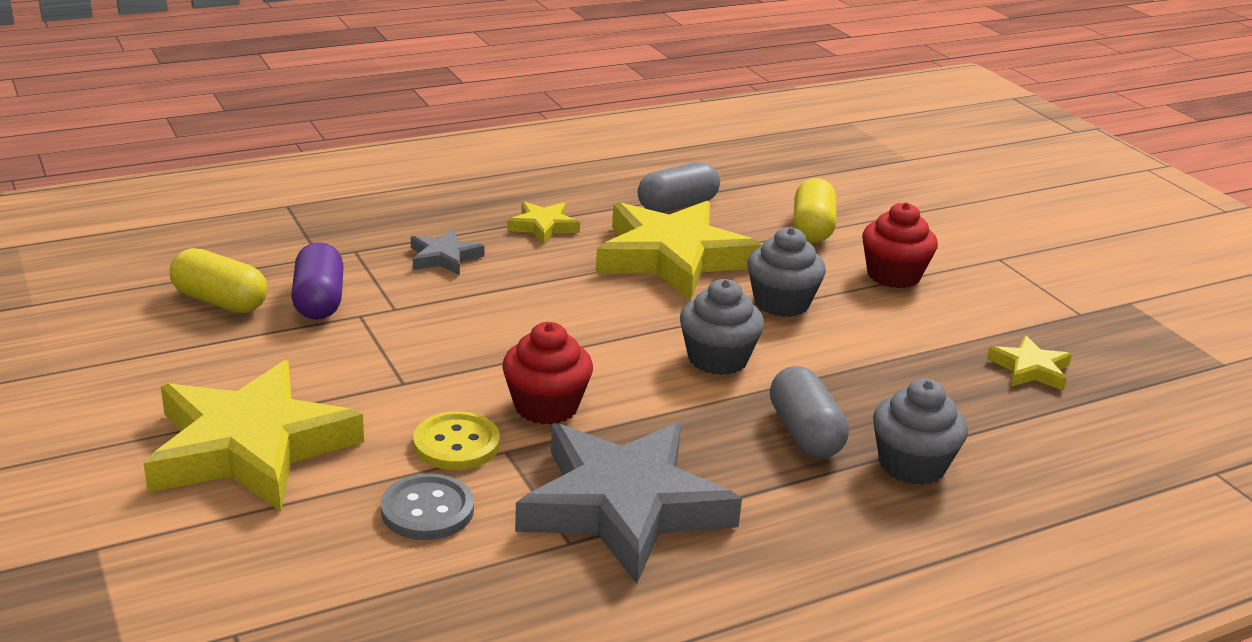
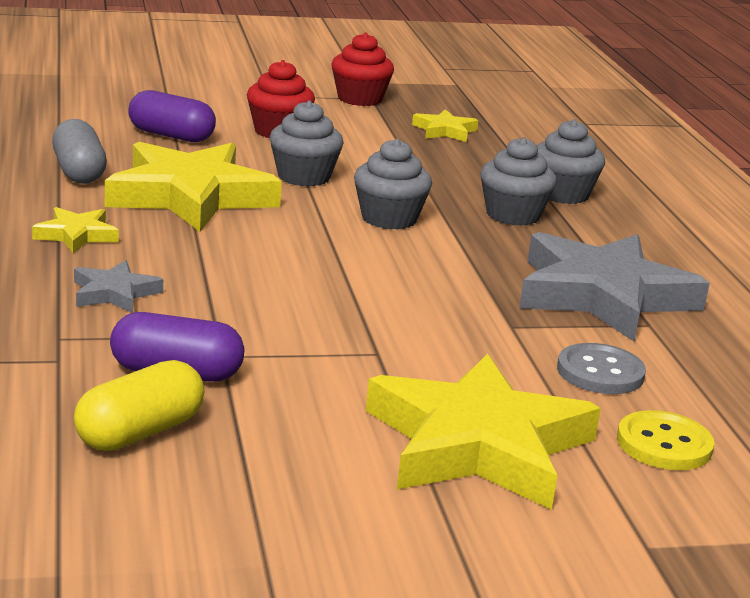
camera: 75 degrees left, 5 degrees down
yellow button [413,411,500,470] -> yellow button moved to [617,410,714,470]
red cupcake [502,322,593,425] -> red cupcake moved to [331,32,394,106]
grey capsule [770,366,849,458] -> grey cupcake [480,137,557,226]
yellow capsule [793,178,836,242] -> purple capsule [128,90,216,142]

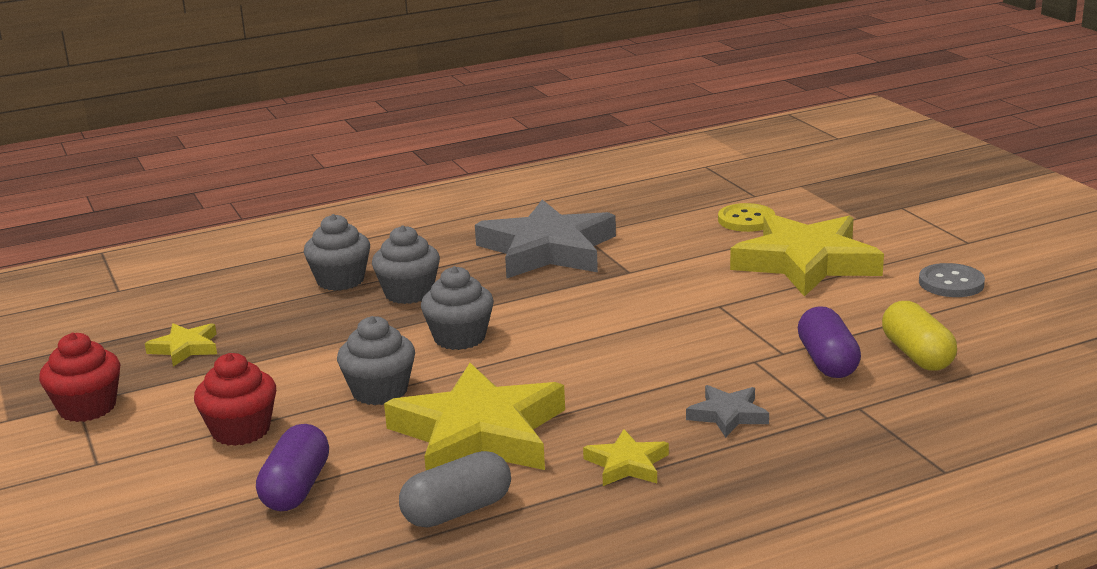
camera: 100 degrees left, 0 degrees up
yellow capsule [74,360,204,451] -> yellow capsule turned 45 degrees clockwise [882,301,957,371]
grey button [557,343,646,394] -> grey button moved to [919,263,985,297]

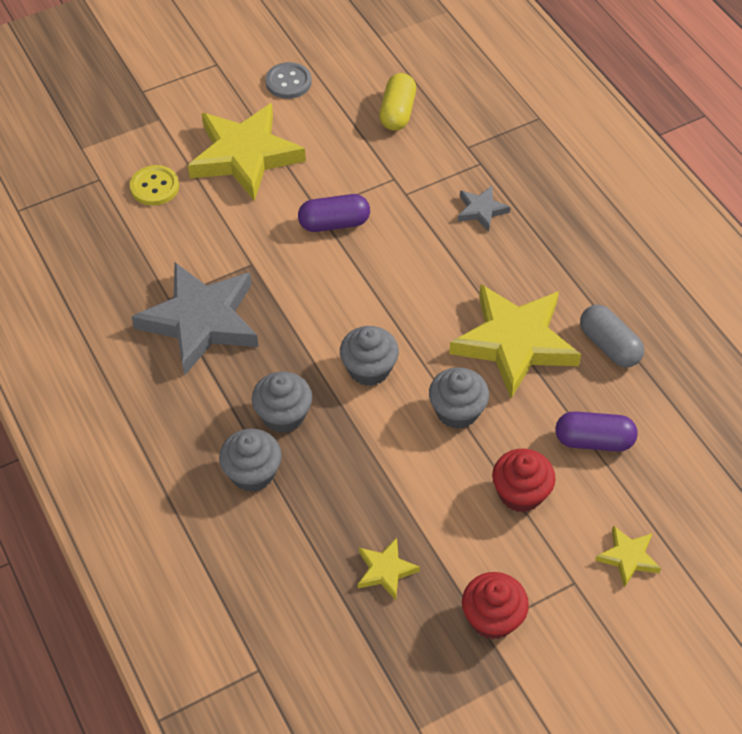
camera: 95 degrees left, 30 degrees up
yellow star [583,429,669,486] -> yellow star moved to [595,525,661,588]
purple capsule [798,306,861,378] -> purple capsule moved to [298,194,370,232]
yellow capsule [882,301,957,371] -> yellow capsule turned 60 degrees counterclockwise [379,73,416,131]

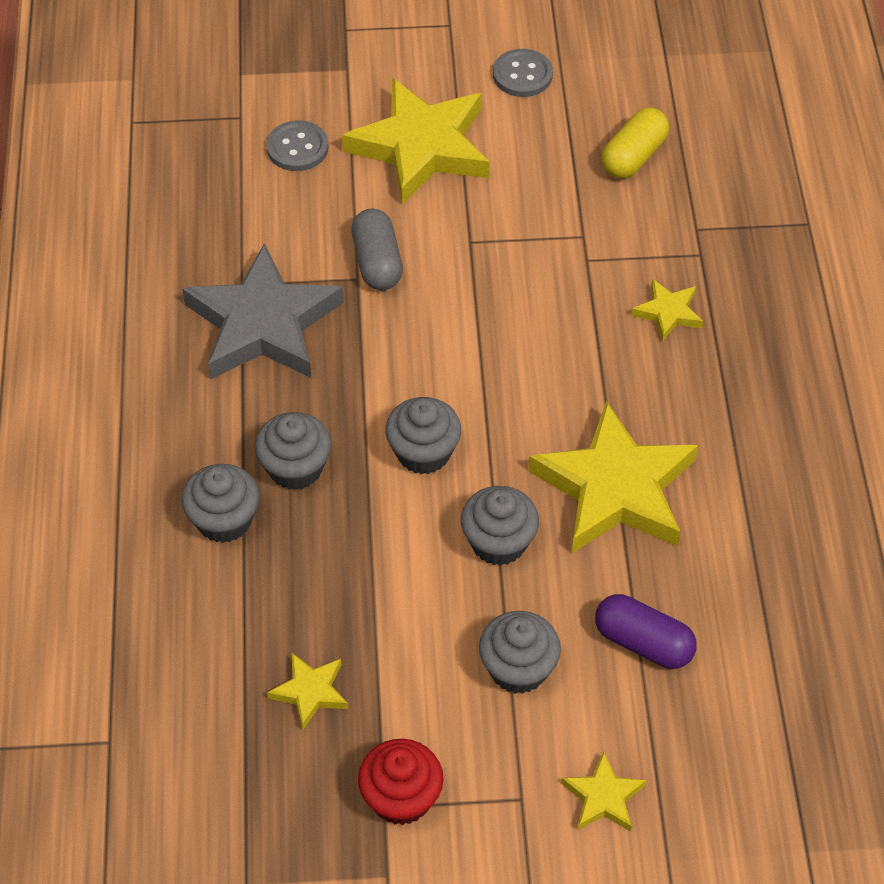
camera: 25 degrees right, 0 degrees up
yellow button [130,165,179,206] -> grey button [266,120,328,171]
purple capsule [298,194,370,232] -> none
grey star [458,186,511,231] -> yellow star [631,279,703,342]
red cupcake [492,449,556,512] -> grey cupcake [479,611,561,694]
grey capsule [580,305,644,367] -> grey capsule moved to [351,209,403,290]

